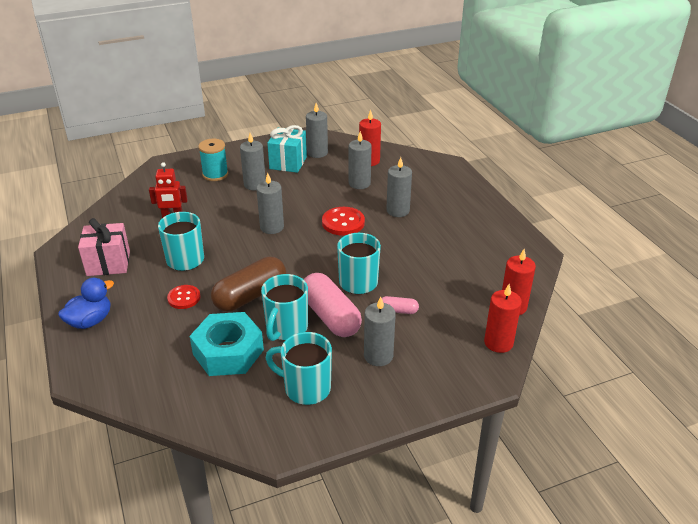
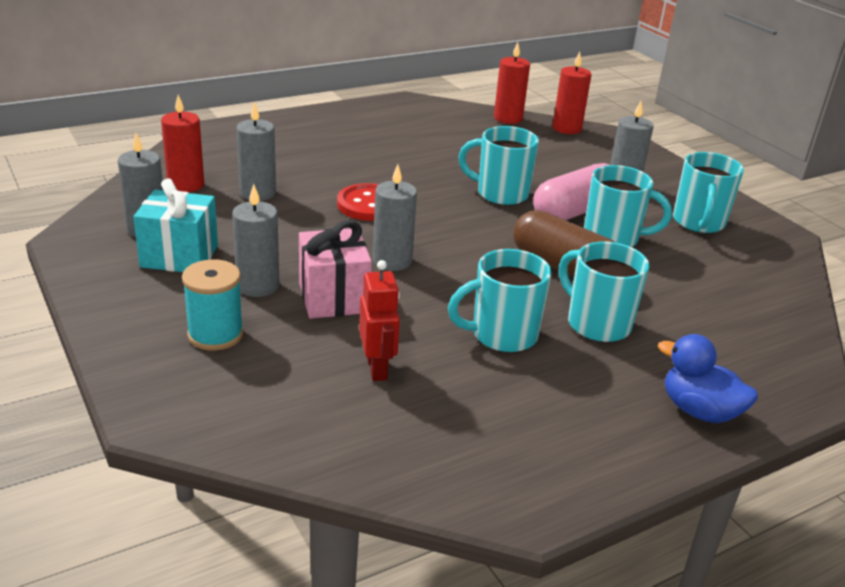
camera: 100 degrees left, 5 degrees down
pink gift [78,218,130,276] -> pink gift moved to [299,220,372,319]
red button [167,285,201,309] -> turquoise mug [559,242,650,342]
turquoise nut [190,312,264,376] -> none
pink capsule [382,296,419,314] -> none
grey candle [386,157,412,217] -> none

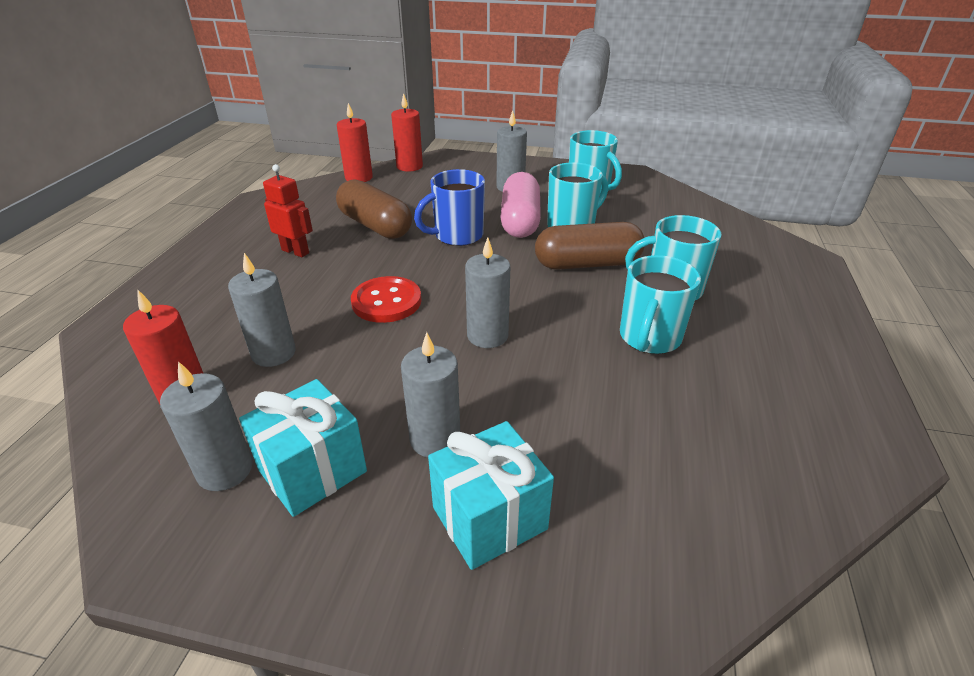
camera: 45 degrees left, 5 degrees up
turquoise spool [182,259,244,351] -> turquoise gift [428,421,554,570]
pink gift [299,220,372,319] -> none
red robot [359,260,400,381] -> red robot moved to [263,164,313,257]
turquoise mug [458,126,539,205] -> blue mug [414,169,485,246]
blue duck [658,334,758,423] -> none
none -> brown capsule [336,179,412,239]

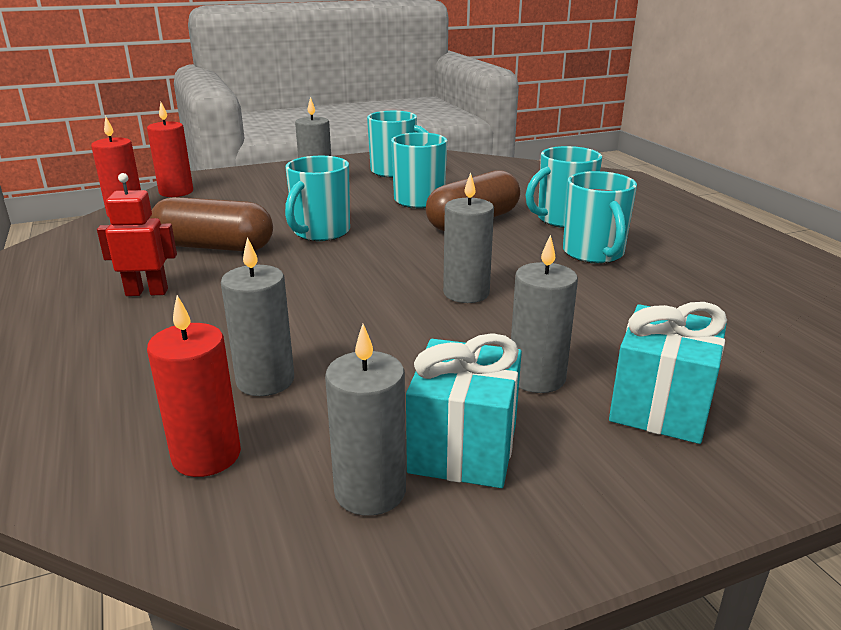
camera: 35 degrees left, 10 degrees down
red button [351,276,422,323] -> none
blue mug [414,169,485,246] -> turquoise mug [285,156,350,241]
pink capsule [501,172,541,238] -> none

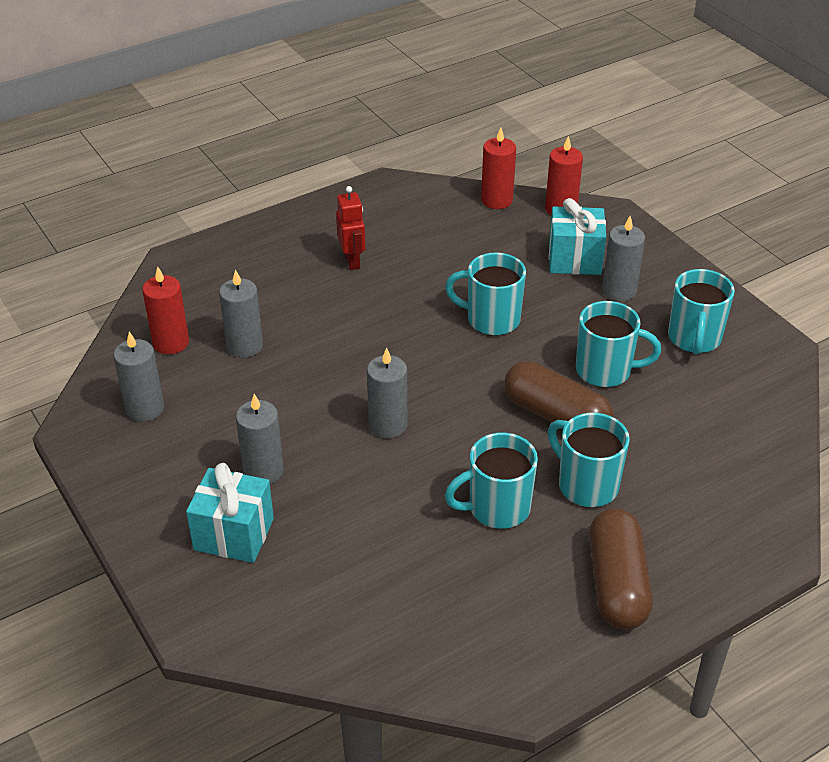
camera: 80 degrees right, 15 degrees up
brown capsule [150,197,273,251] -> brown capsule moved to [589,508,653,630]
turquoise gift [406,333,522,488] -> turquoise gift moved to [549,198,606,275]

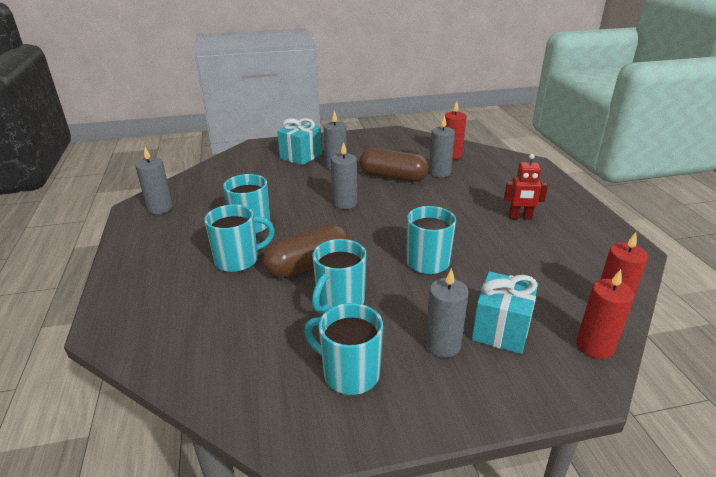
camera: 110 degrees right, 10 degrees down
grey candle [114,332,164,422] -> grey candle moved to [135,147,173,214]
brown capsule [589,508,653,630] -> brown capsule moved to [359,148,429,182]

